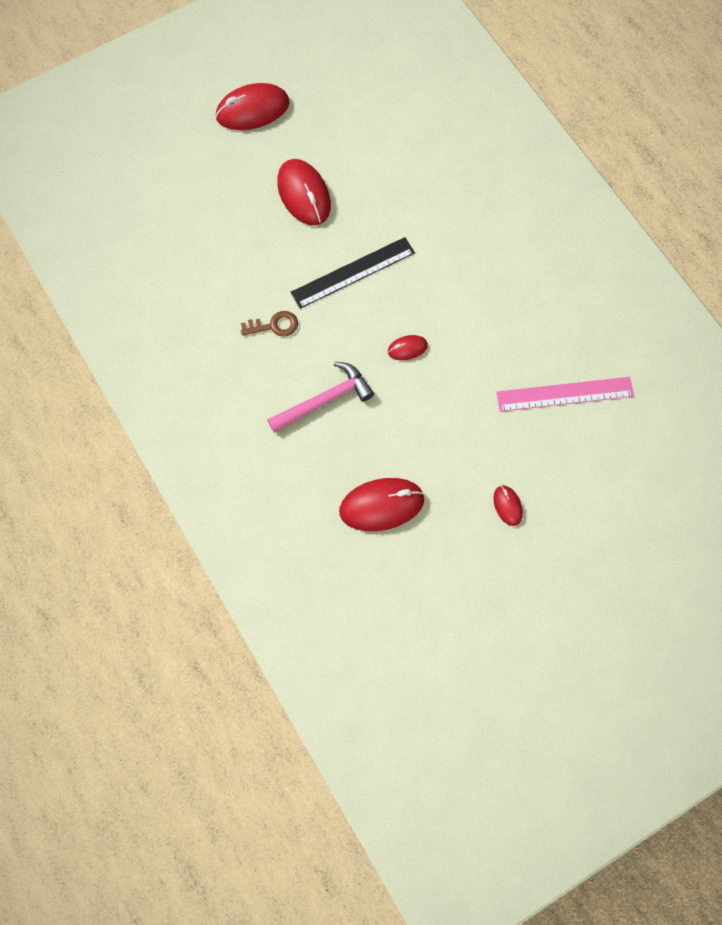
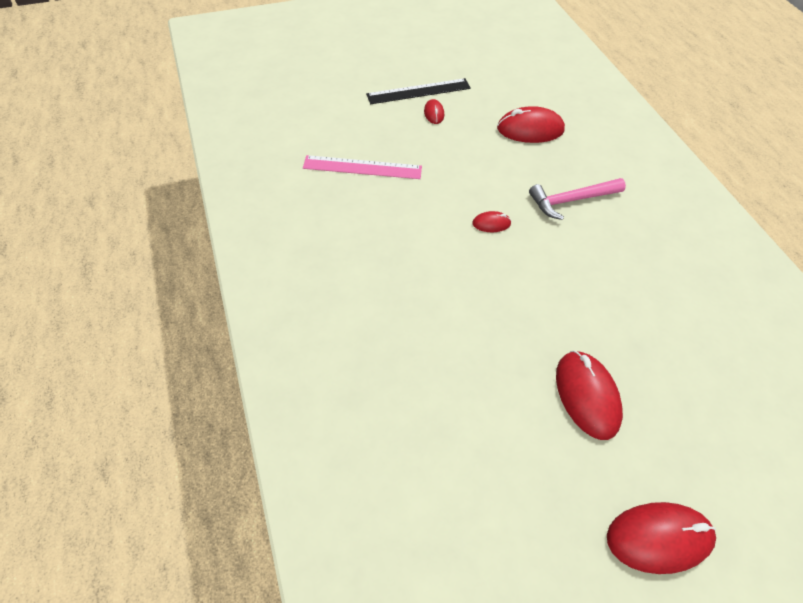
camera: 170 degrees left, 15 degrees down
brown key [241,311,298,337] -> none
black ruler [290,237,415,309] -> black ruler moved to [366,78,471,104]

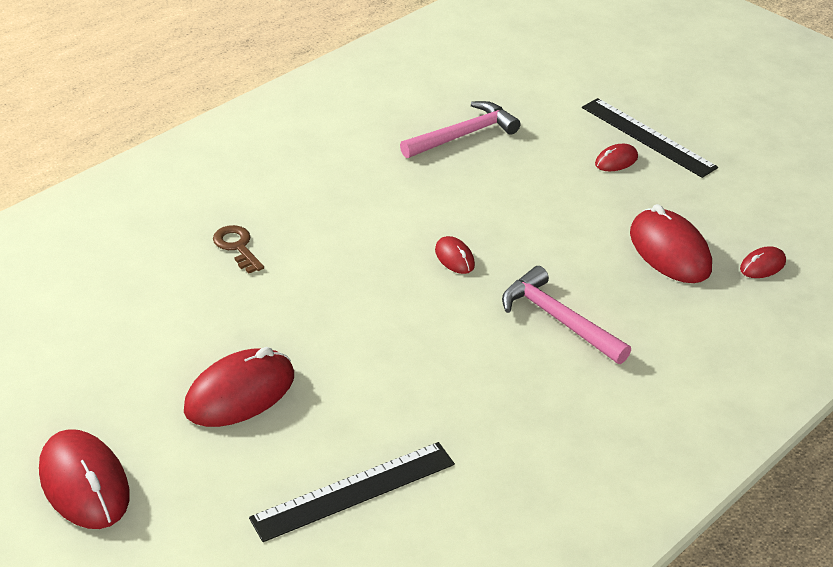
camera: 65 degrees right, 15 degrees down
pink ruler [303,155,422,179] -> pink hammer [400,101,521,158]
none -> brown key [213,225,264,274]
none -> black ruler [249,442,455,542]
none -> red mouse [740,246,786,278]

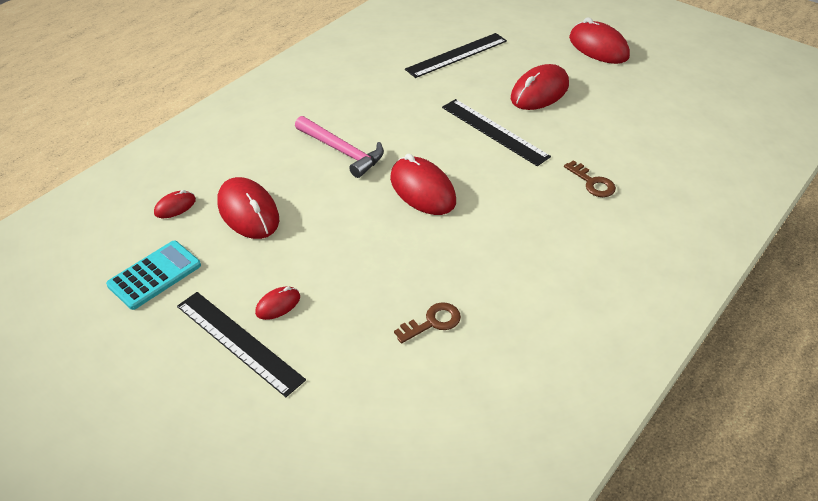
camera: 175 degrees right, 5 degrees up
pink hammer [400,101,521,158] -> brown key [394,302,461,343]
red mouse [435,236,475,274] -> red mouse [390,154,456,215], size x1.99
none -> turquoise calculator [106,241,201,310]
none -> black ruler [442,99,551,166]

